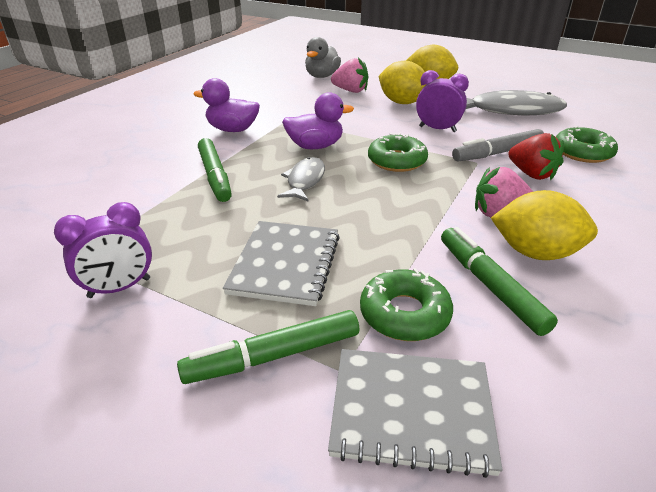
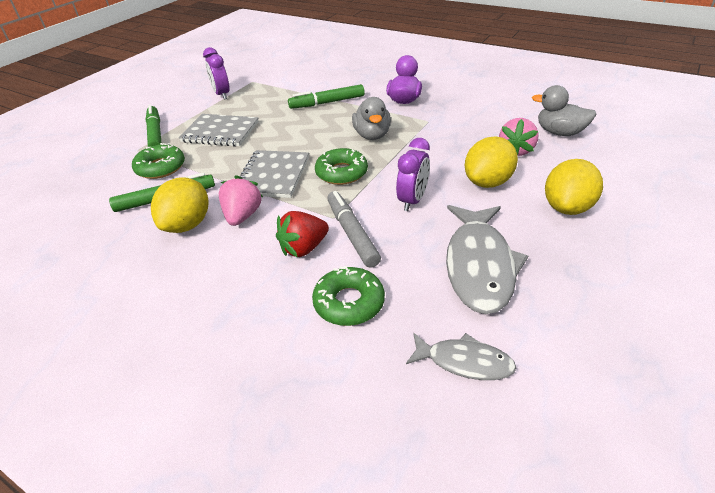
camera: 95 degrees right, 5 degrees up
grey fish [277,157,325,202] -> grey fish moved to [406,333,516,380]
purple duck [282,92,354,149] -> grey duck [352,97,391,140]
grey notebook [328,349,503,478] -> grey notebook moved to [240,150,309,198]

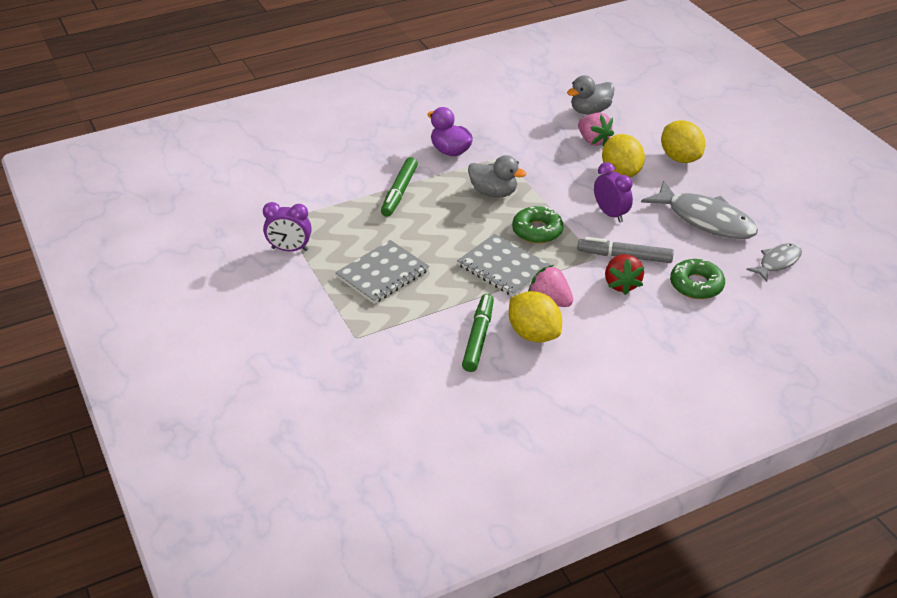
camera: 60 degrees left, 0 degrees up
green donut [132,143,185,179] -> none
green marker [145,105,161,147] -> none

